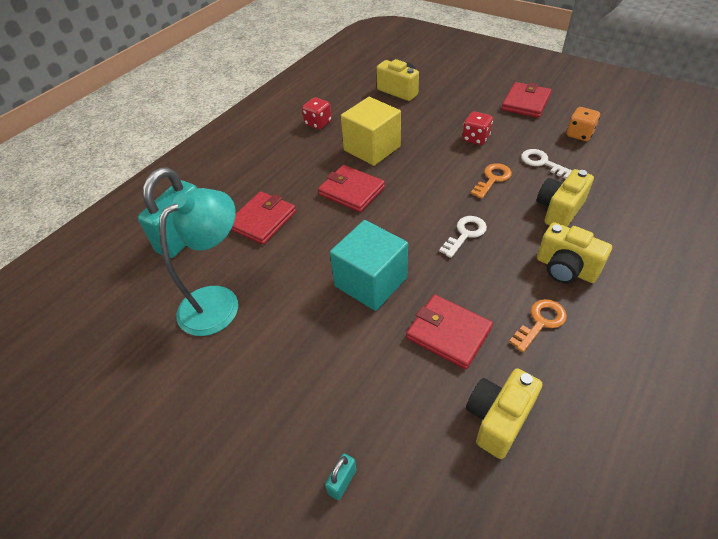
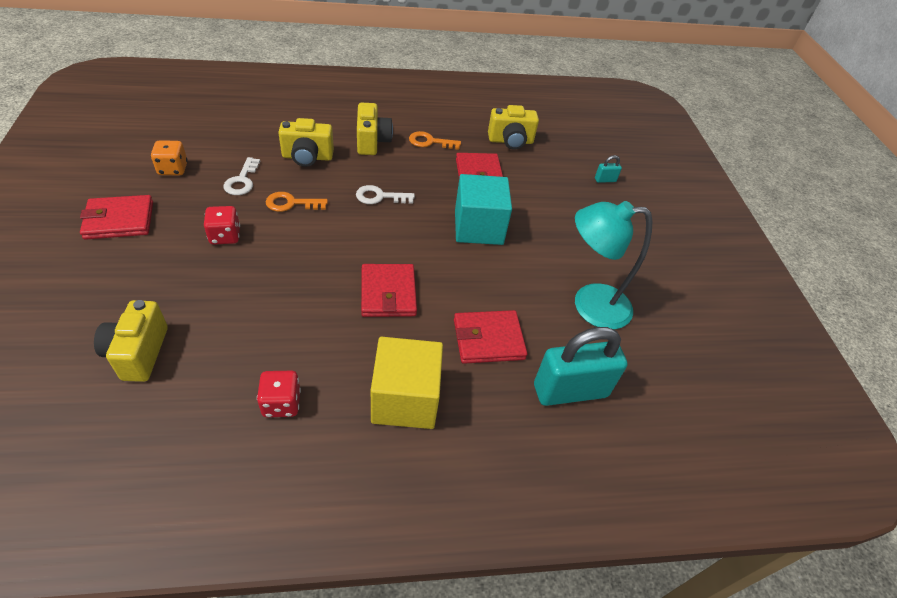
camera: 140 degrees left, 0 degrees up
yellow cube [341,97,401,166] -> yellow cube moved to [371,337,443,429]

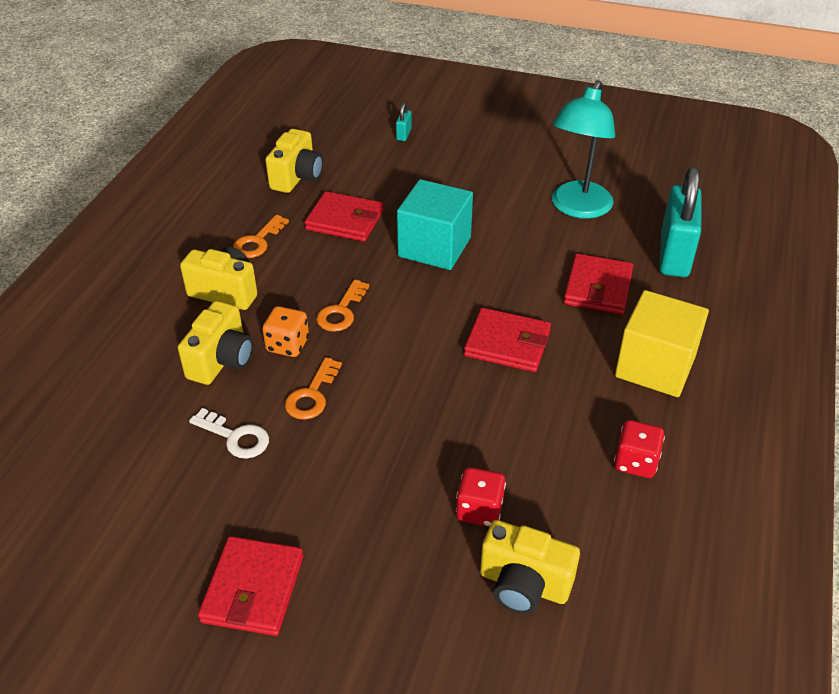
camera: 60 degrees left, 5 degrees down
orange dice [151,140,188,175] -> orange dice moved to [262,306,309,357]
red dice [204,206,240,245] -> red dice moved to [456,467,506,527]
white key [356,185,415,204] -> orange key [316,279,369,332]

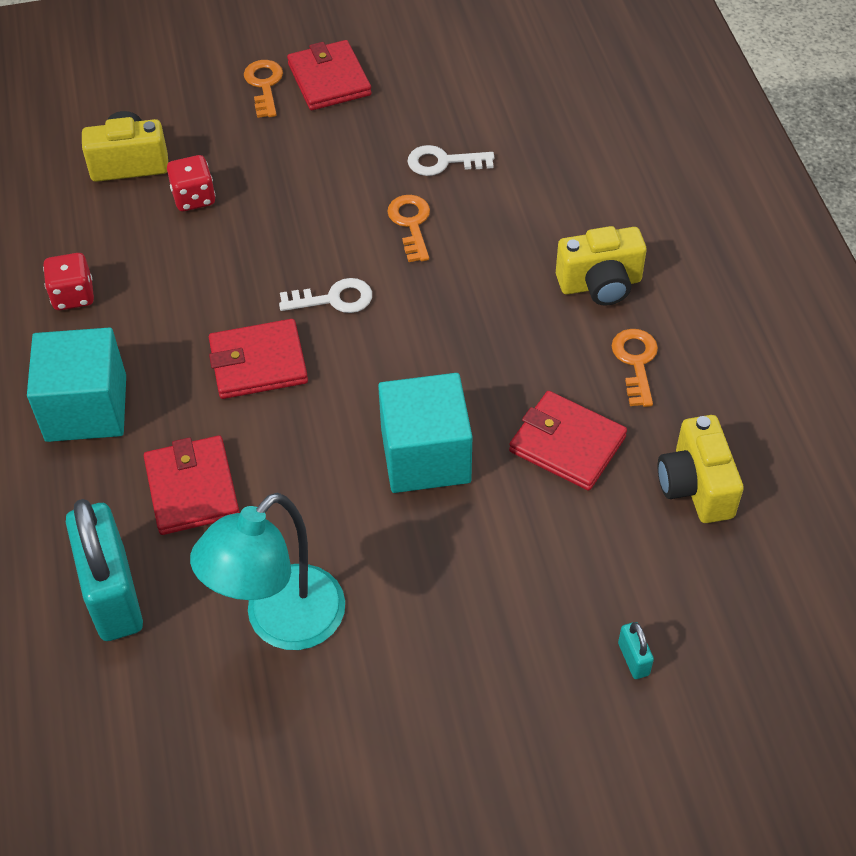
camera: 150 degrees right, 10 degrees up
yellow camera [178,301,253,385] -> none
orange dice [262,306,309,357] -> none
red wallet [305,191,384,242] -> red wallet turned 45 degrees clockwise [509,391,627,491]
orange key [316,279,369,332] -> orange key moved to [244,60,283,118]
turquoise lamp [552,80,615,219] -> turquoise lamp turned 135 degrees counterclockwise [190,493,345,650]
yellow cube [615,290,709,397] -> turquoise cube [27,328,126,442]
none -> white key [279,278,372,313]

